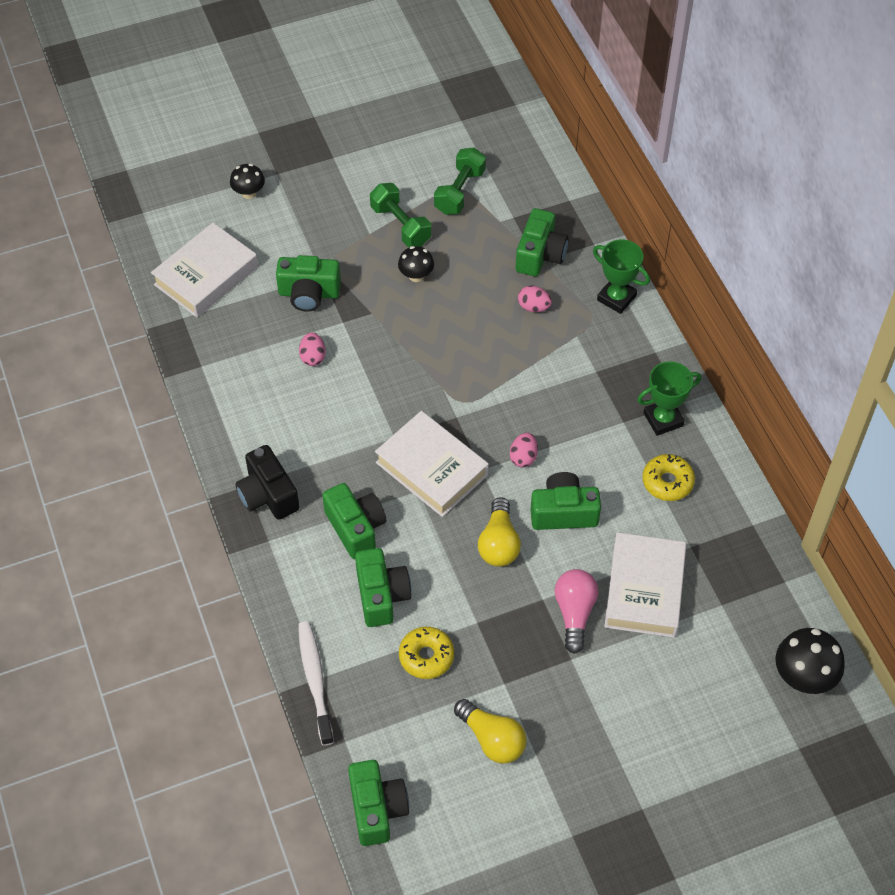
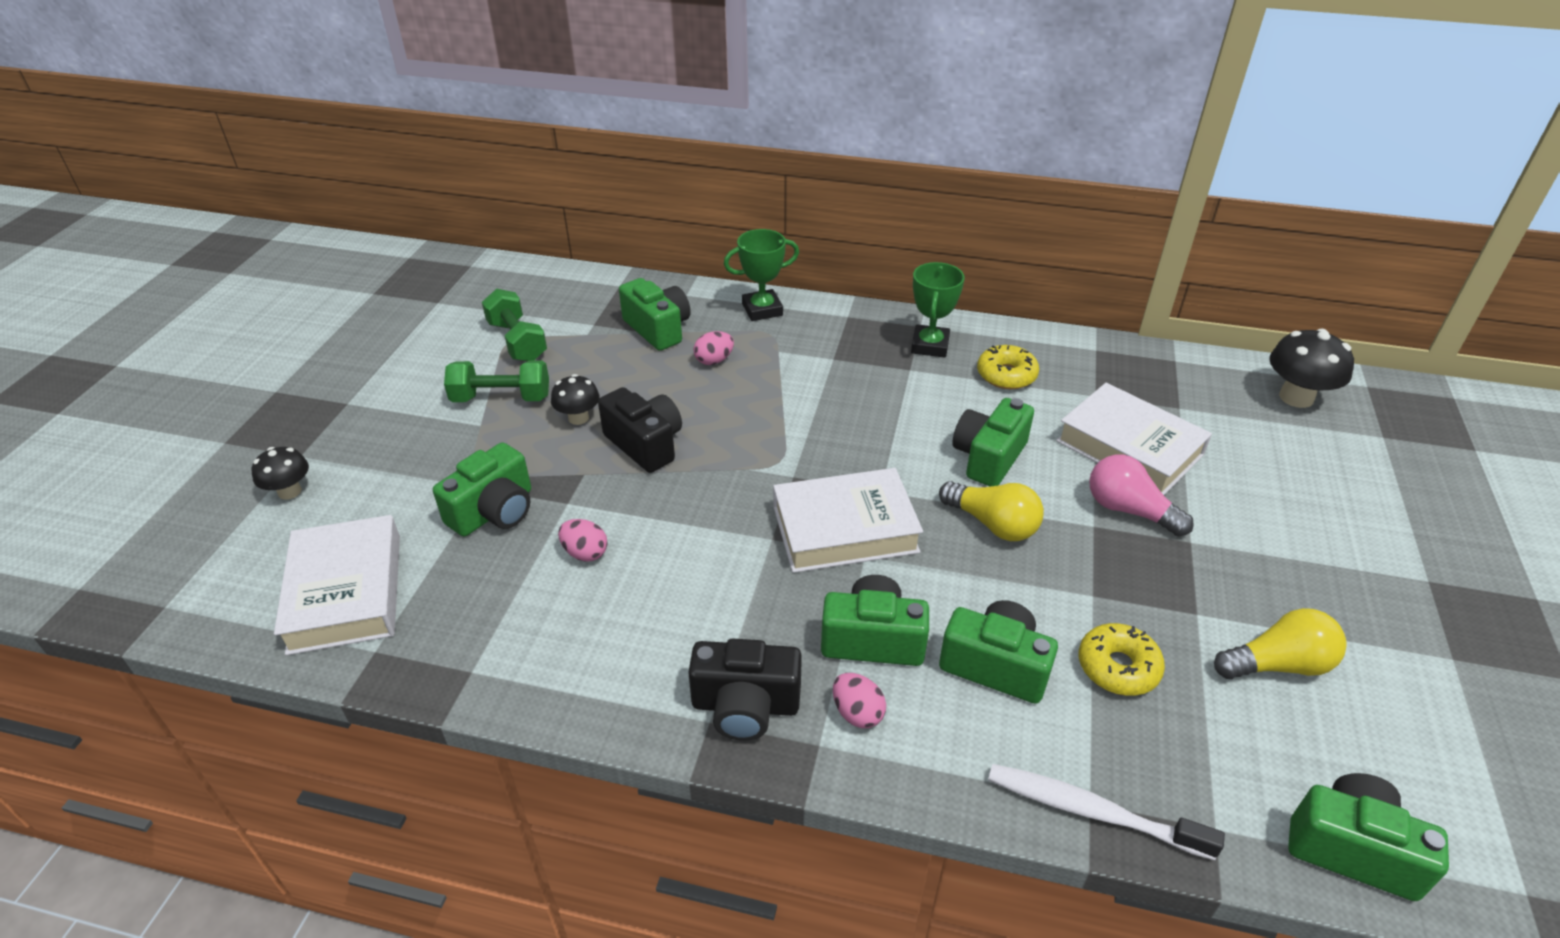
camera: 55 degrees left, 15 degrees down
pink egg [510,433,538,467] -> pink egg moved to [833,673,886,728]
none -> black camera [598,387,682,473]

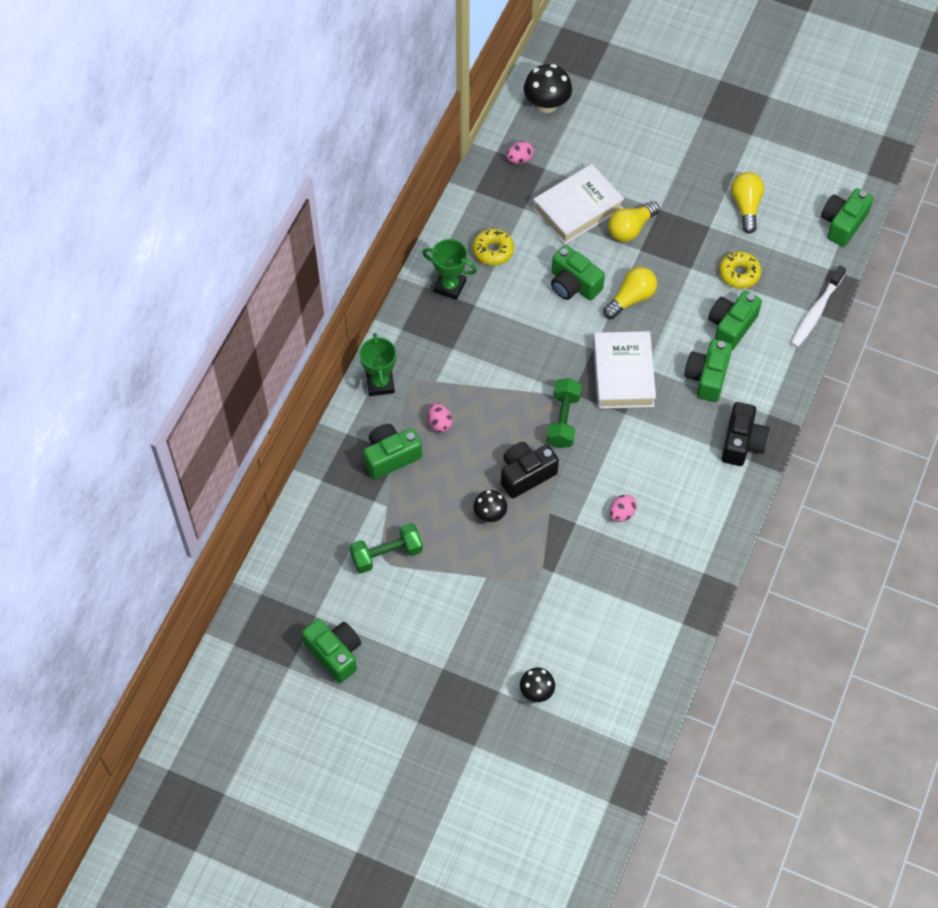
camera: 80 degrees left, 20 degrees up
white book [274,515,400,655] -> none
green camera [433,442,531,537] -> green camera moved to [302,619,361,683]
green dumbbell [444,361,549,402] -> green dumbbell moved to [547,378,582,448]
pink egg [833,673,886,728] -> pink egg moved to [506,141,534,164]
pink light bulb [1089,454,1194,537] -> yellow light bulb [608,201,660,242]

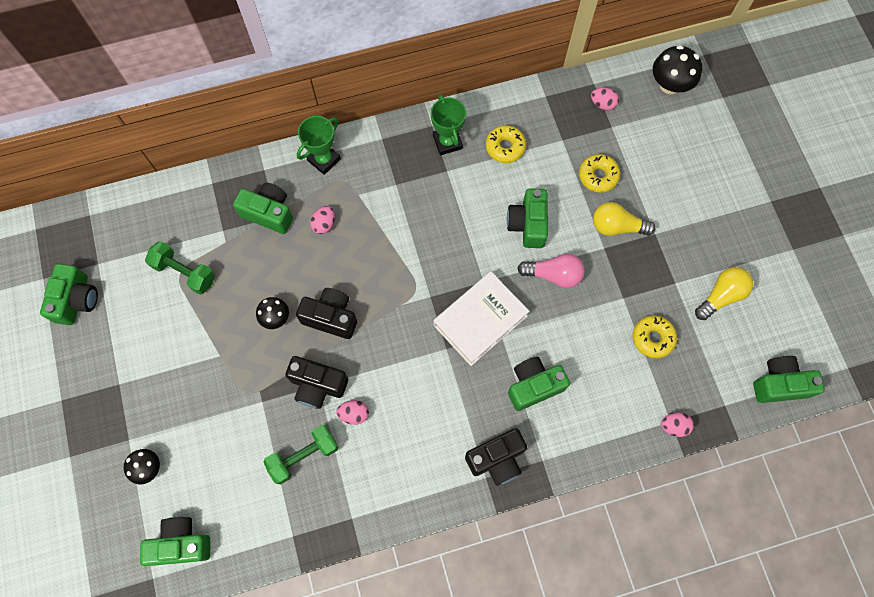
camera: 50 degrees right, 10 degrees up
white book [533,164,624,244] -> yellow donut [579,154,620,193]
green dumbbell [547,378,582,448] -> green dumbbell moved to [263,425,339,484]
yellow light bulb [603,267,657,319] -> pink light bulb [517,254,585,288]
green camera [708,291,762,350] -> green camera moved to [140,517,210,566]
white toothbrush [790,265,846,348] -> pink egg [661,412,694,437]
none -> black camera [285,356,348,409]

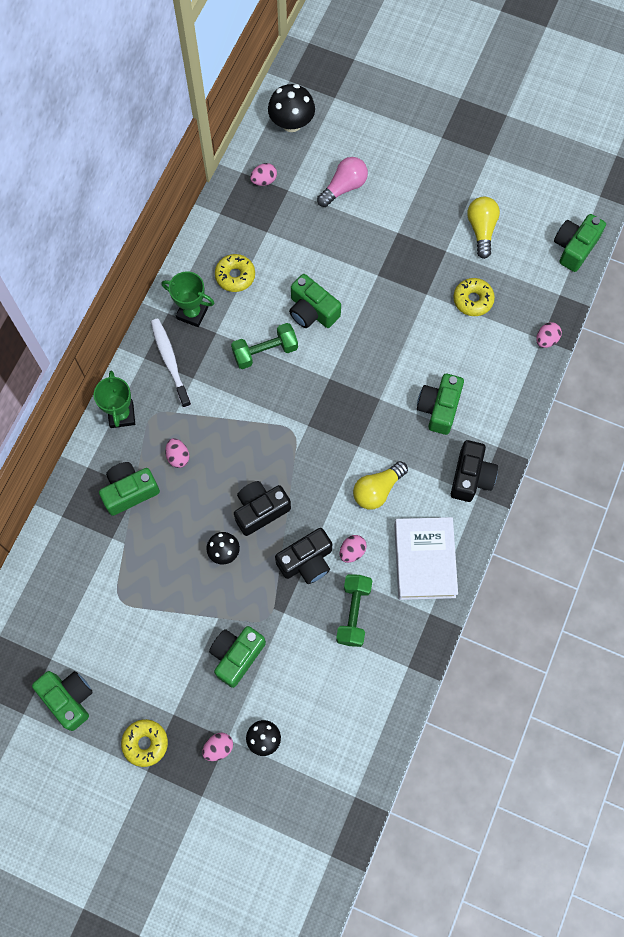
camera: 50 degrees left, 0 degrees up
green camera [140,517,210,566] -> green camera moved to [209,626,266,688]
green dumbbell [145,241,215,295] -> green dumbbell moved to [231,323,298,369]
white book [433,272,529,366] -> white book moved to [394,517,458,600]
pink light bulb [517,254,585,288] -> pink light bulb moved to [317,157,368,207]
yellow donut [579,154,620,193] -> yellow donut moved to [121,719,168,767]
yellow light bulb [593,202,656,236] -> yellow light bulb moved to [353,461,408,510]
none -> white toothbrush [151,319,191,408]
none -> pink egg [202,733,233,761]

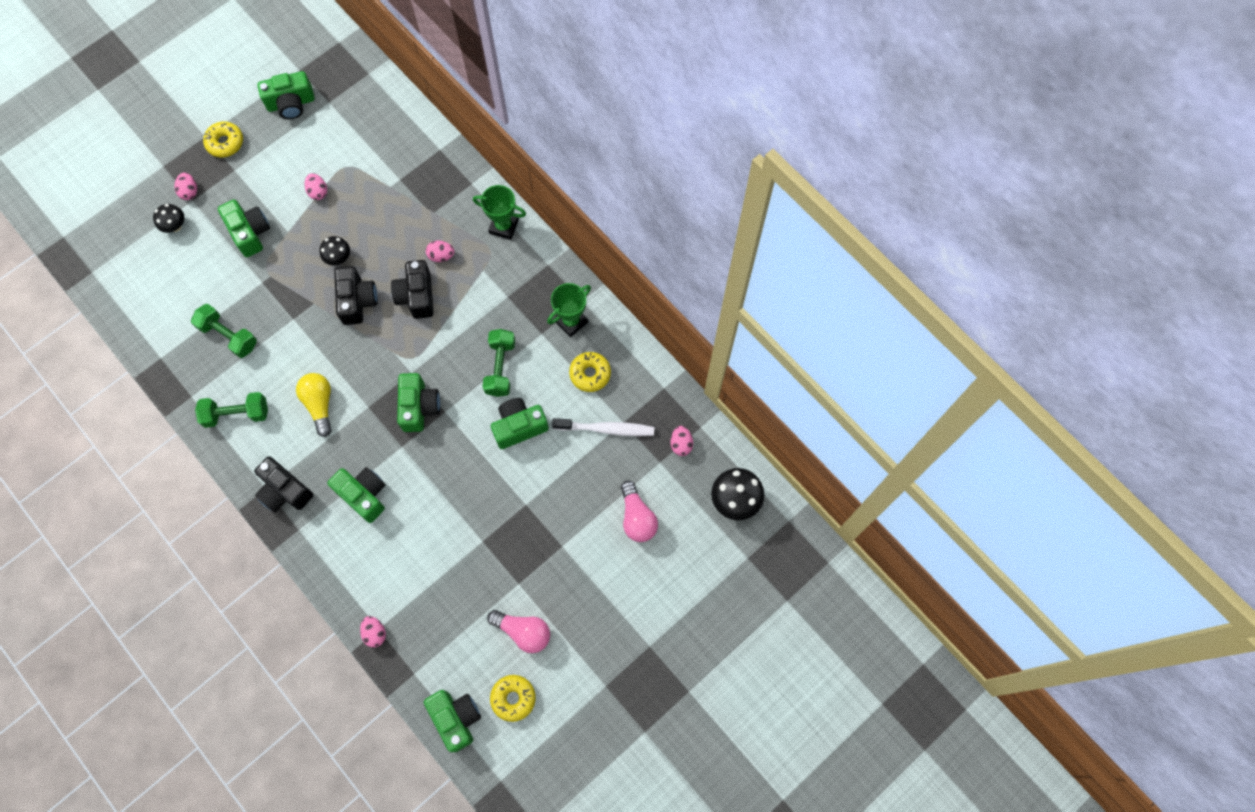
camera: 115 degrees right, 0 degrees up
green camera [99,462,160,516] -> green camera moved to [397,373,440,432]
white toothbrush [151,319,191,408] -> white toothbrush moved to [552,418,654,436]
black camera [275,528,332,584] -> black camera moved to [391,260,434,319]
pink egg [340,535,367,563] -> pink egg moved to [305,173,327,200]
white book [394,517,458,600] -> green dumbbell [195,392,268,428]
yellow donut [453,278,495,316] -> yellow donut moved to [490,675,536,722]
yellow light bulb [467,197,500,259] -> pink light bulb [487,610,550,653]

